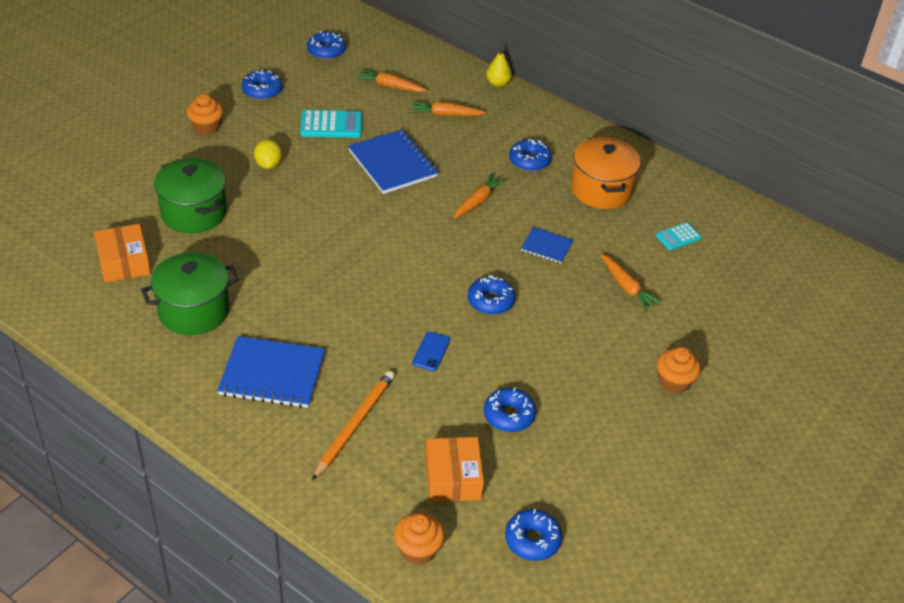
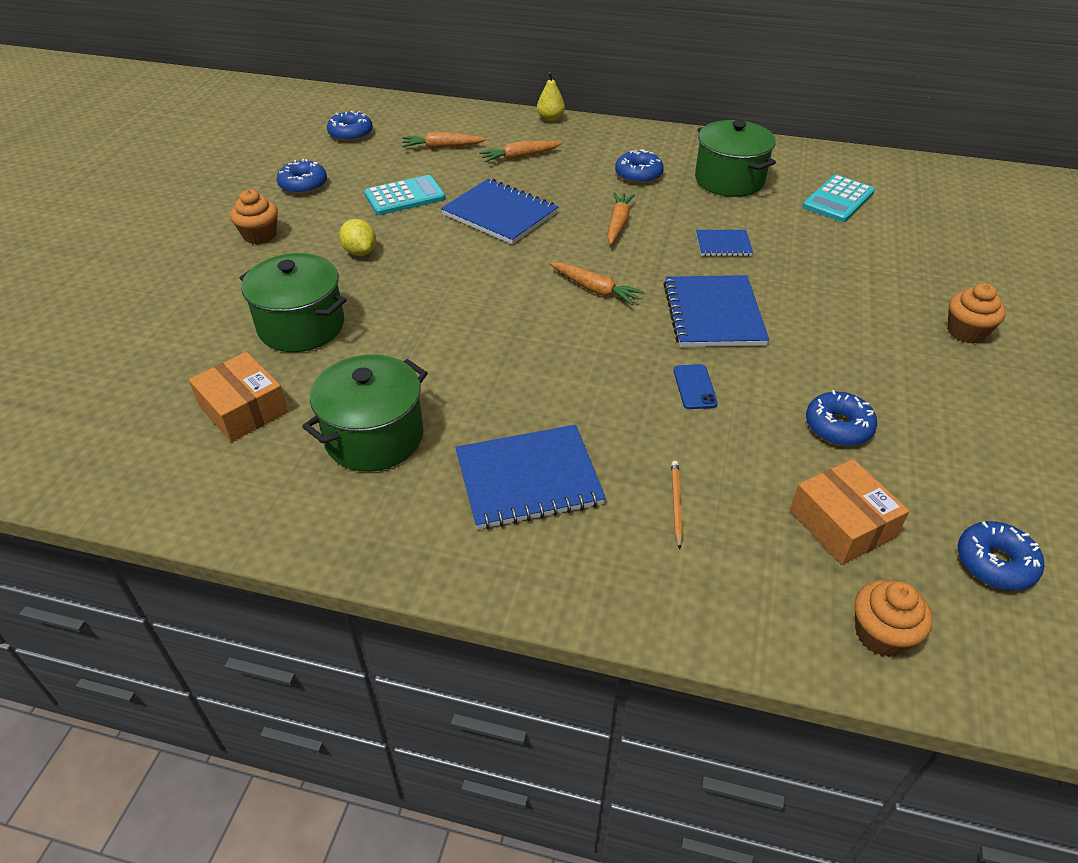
camera: 20 degrees left, 0 degrees up
orange pencil [312,371,395,480] -> orange pencil [671,461,683,549], size x0.52
blue donut [468,275,516,315] -> blue notebook [663,275,769,347]
orange pot [571,137,641,209] -> green pot [695,120,776,197]
orange carrot [601,254,661,311] -> orange carrot moved to [550,263,645,305]
turquoise calculator [656,222,702,250] -> turquoise calculator [803,175,875,222], size x1.61

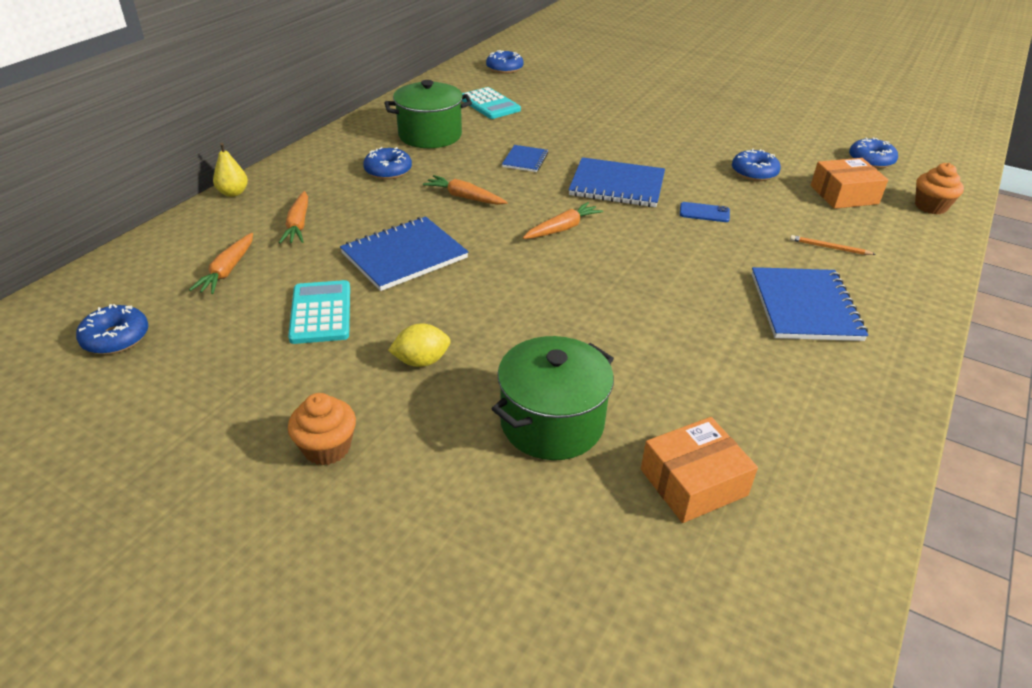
camera: 75 degrees left, 5 degrees down
blue donut [277,159,327,194] -> blue donut moved to [486,50,524,74]
green pot [302,354,428,472] -> none
orange cupcake [947,283,1006,344] -> none

